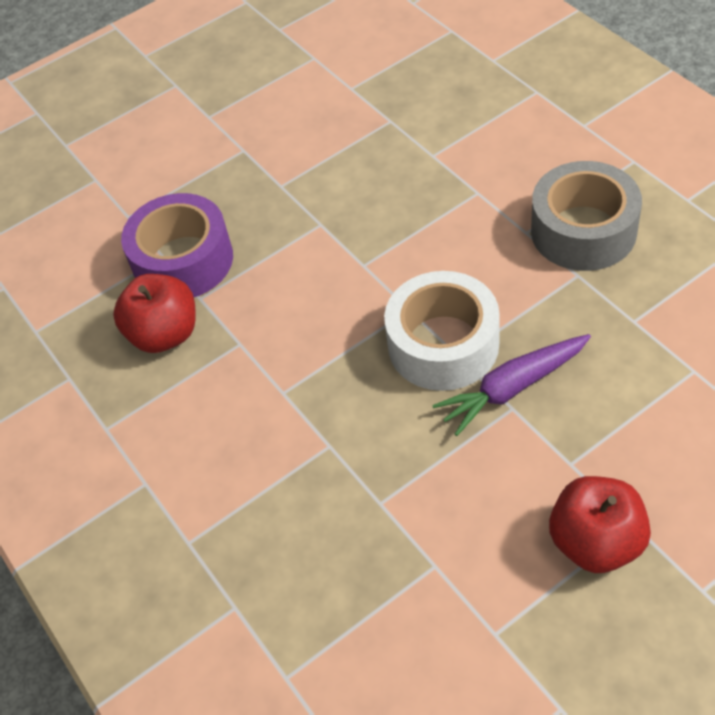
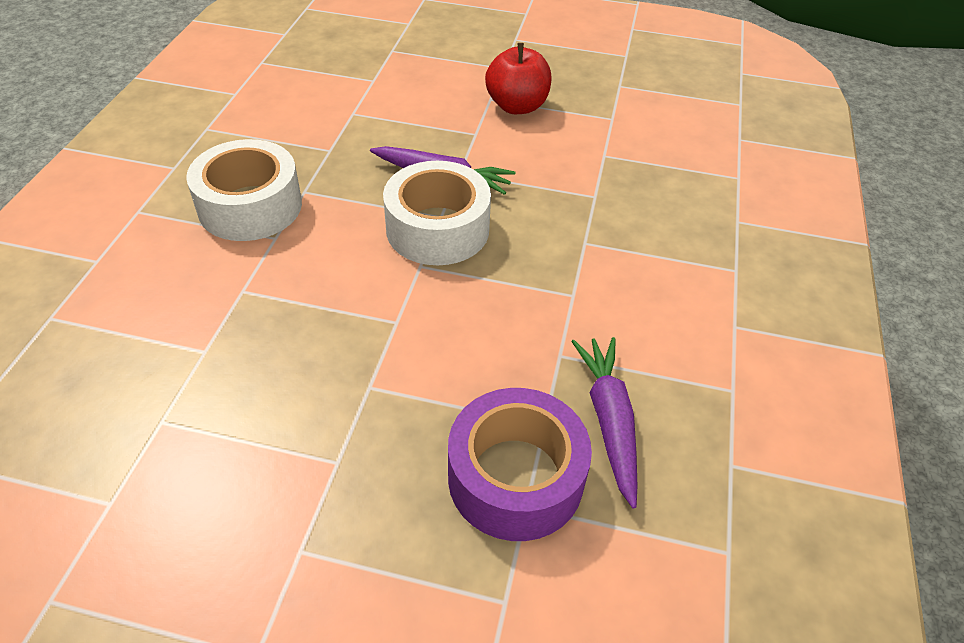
camera: 140 degrees left, 5 degrees down
red apple [113,274,196,353] -> purple carrot [571,337,637,509]
grey tape [531,161,642,271] -> white tape [186,139,302,241]

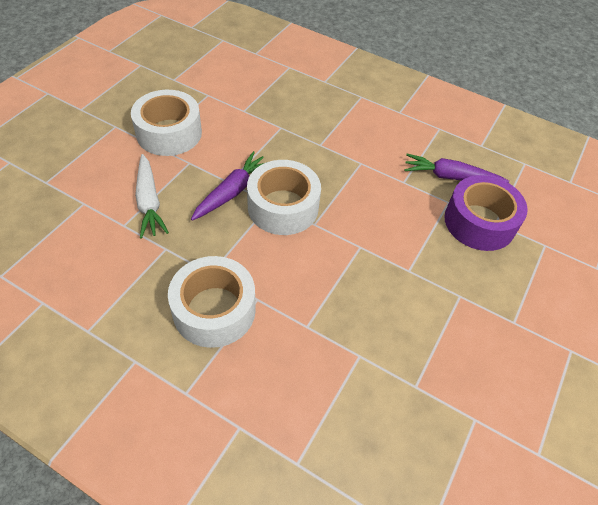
camera: 75 degrees left, 5 degrees up
red apple [485,43,552,114] -> white tape [131,90,202,156]
none -> white carrot [135,154,169,239]

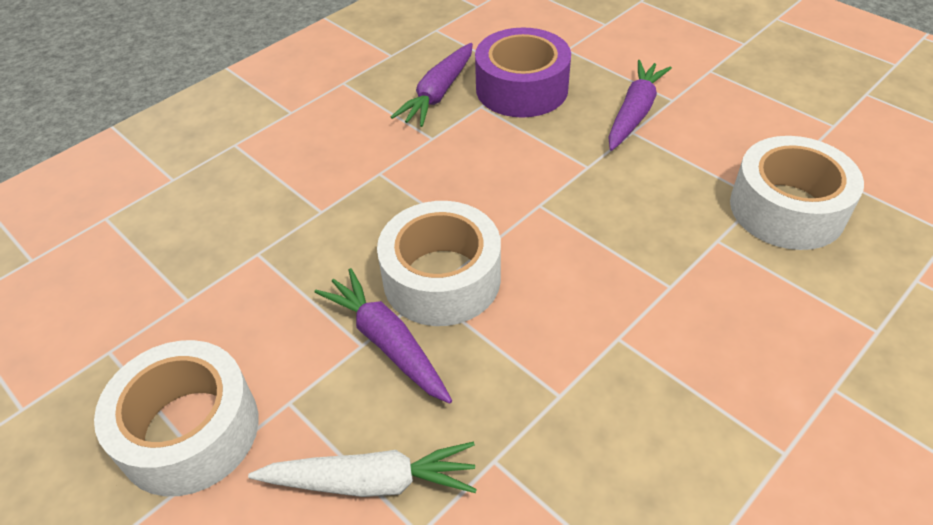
camera: 70 degrees left, 5 degrees down
white tape [168,256,256,348] -> white tape moved to [730,136,864,250]
none -> purple carrot [608,60,672,151]

